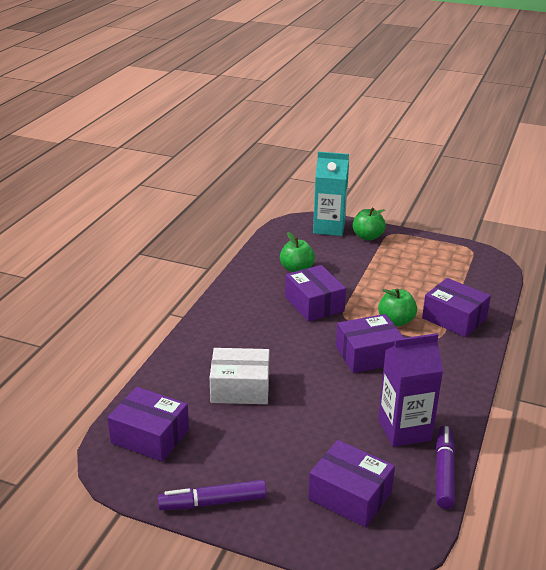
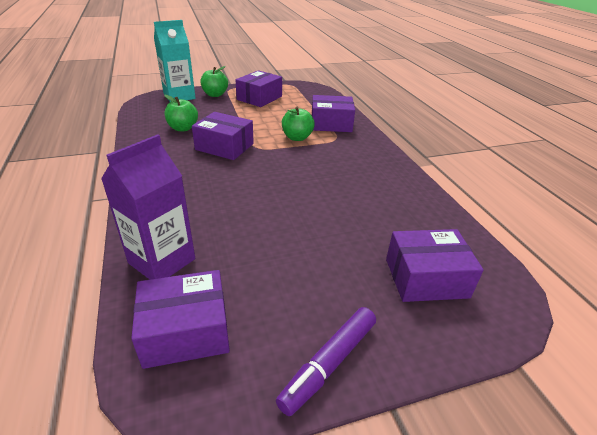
camera: 40 degrees left, 5 degrees up
white box [210,348,269,404] -> none
purple box [336,314,404,373] -> purple box moved to [235,70,282,107]
purple carton [378,333,443,447] -> purple carton moved to [101,134,195,280]
purple marker [436,426,455,509] -> none

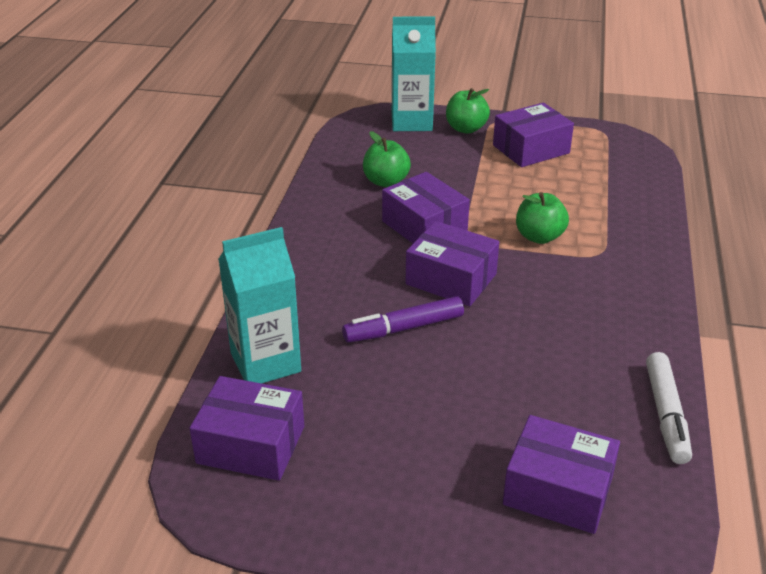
camera: 30 degrees right, 0 degrees up
purple carton [101,134,195,280] -> turquoise carton [218,227,301,384]
purple marker [276,307,376,416] -> purple marker moved to [342,296,464,343]
purple box [312,95,355,132] -> purple box moved to [406,221,499,306]
none -> white marker [646,352,692,464]

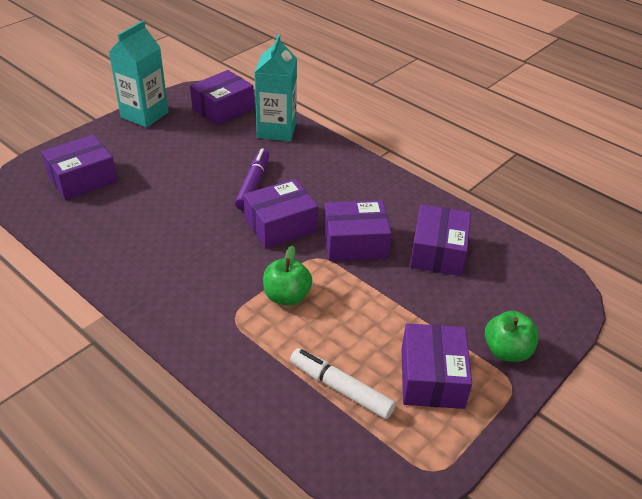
camera: 120 degrees right, 5 degrees up
green apple [363,131,411,187] -> purple box [410,204,471,276]
turquoise carton [391,16,436,131] -> turquoise carton moved to [109,21,168,128]
white marker [646,352,692,464] -> white marker moved to [290,348,396,419]

